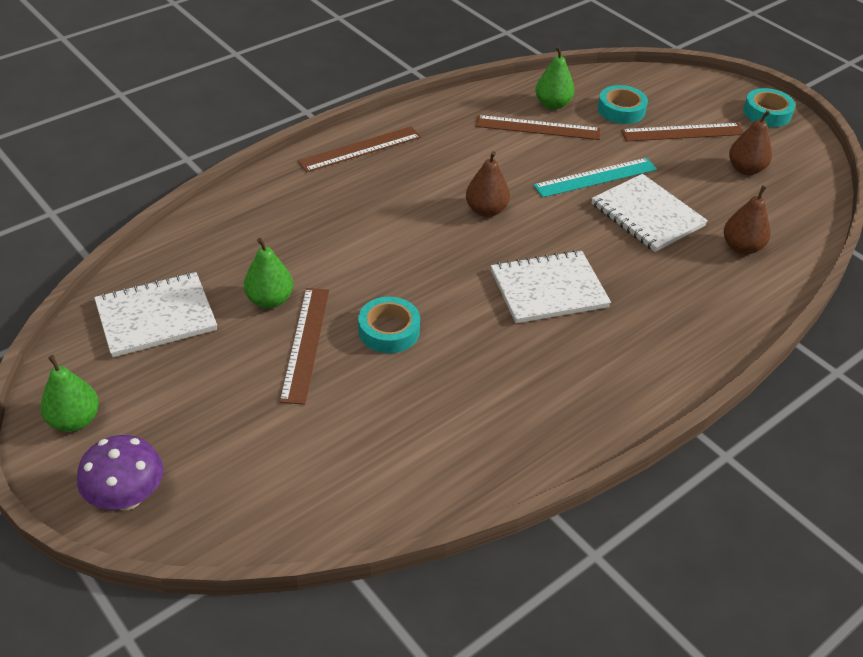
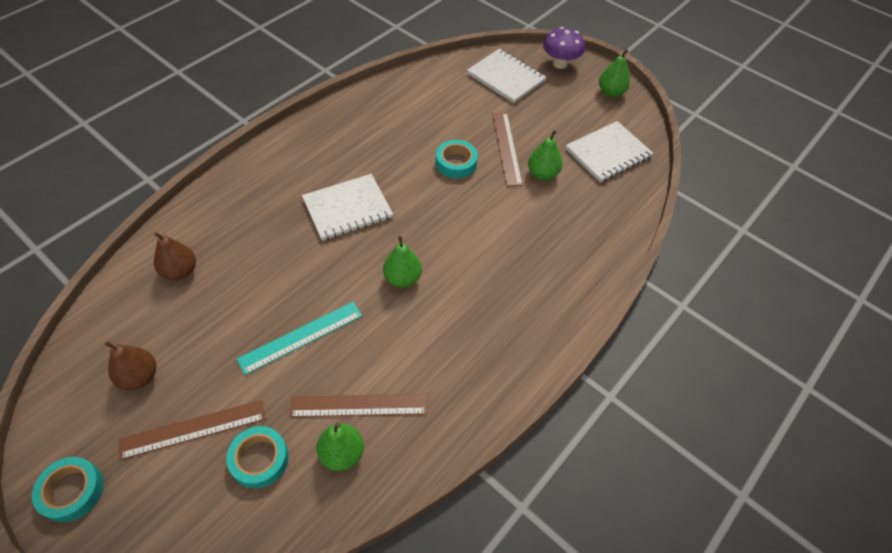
camera: 170 degrees right, 10 degrees up
brown ruler [298,126,421,172] -> none
brown pear [466,151,510,217] -> green pear [383,236,422,288]
white notebook [591,174,708,252] -> white notebook moved to [467,49,546,103]

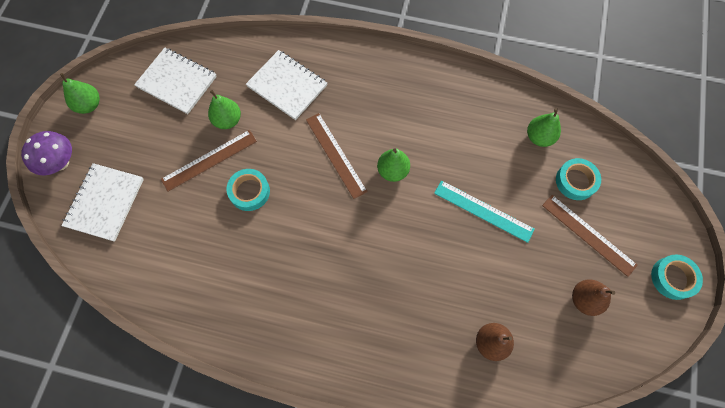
camera: 115 degrees left, 15 degrees up
brown ruler [289,394,427,417] -> brown ruler moved to [306,113,368,199]
white notebook [302,174,393,241] -> white notebook moved to [246,50,327,120]

